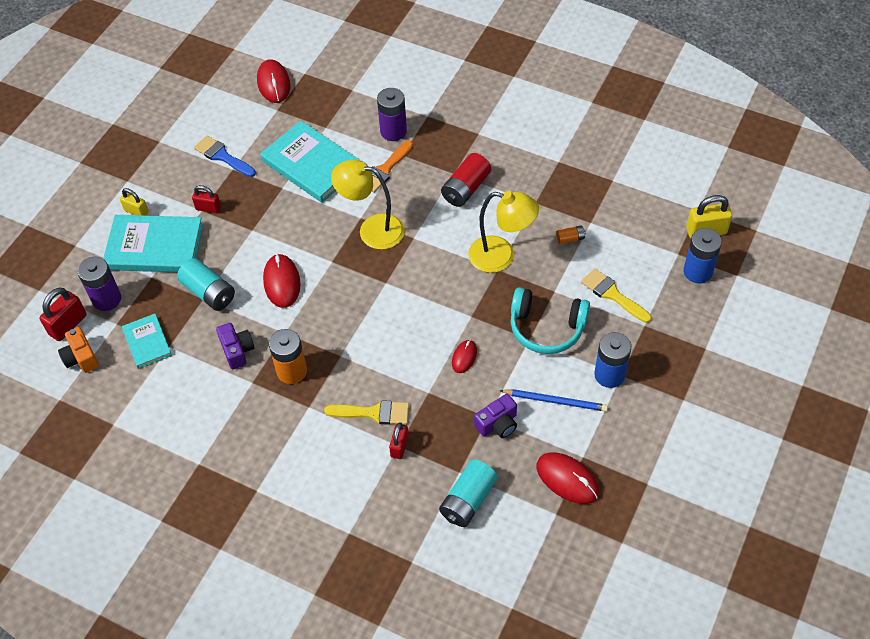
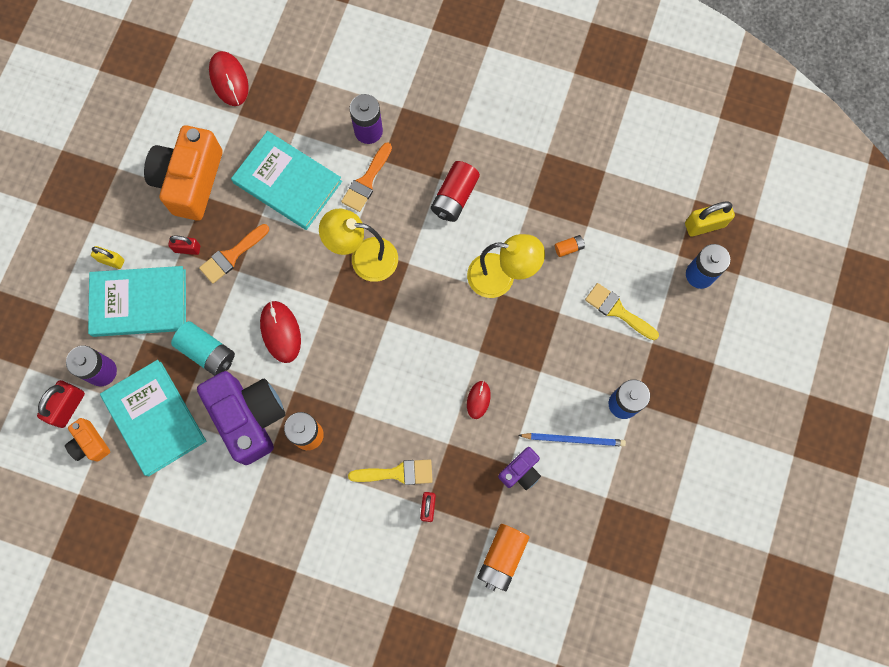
camera: 10 degrees left, 20 degrees up
turquoise book [122,314,172,369] -> turquoise book [100,360,206,476], size x1.82
blue brush [194,135,256,177] -> orange camera [144,125,222,221]
purple camera [216,323,255,369] -> purple camera [197,371,285,465], size x2.06
turquoise battery [439,459,498,527] -> orange battery [477,524,529,591]
turquoise headphones [511,287,590,354] -> none
red mouse [536,452,599,504] -> none
none -> orange brush [199,224,269,284]

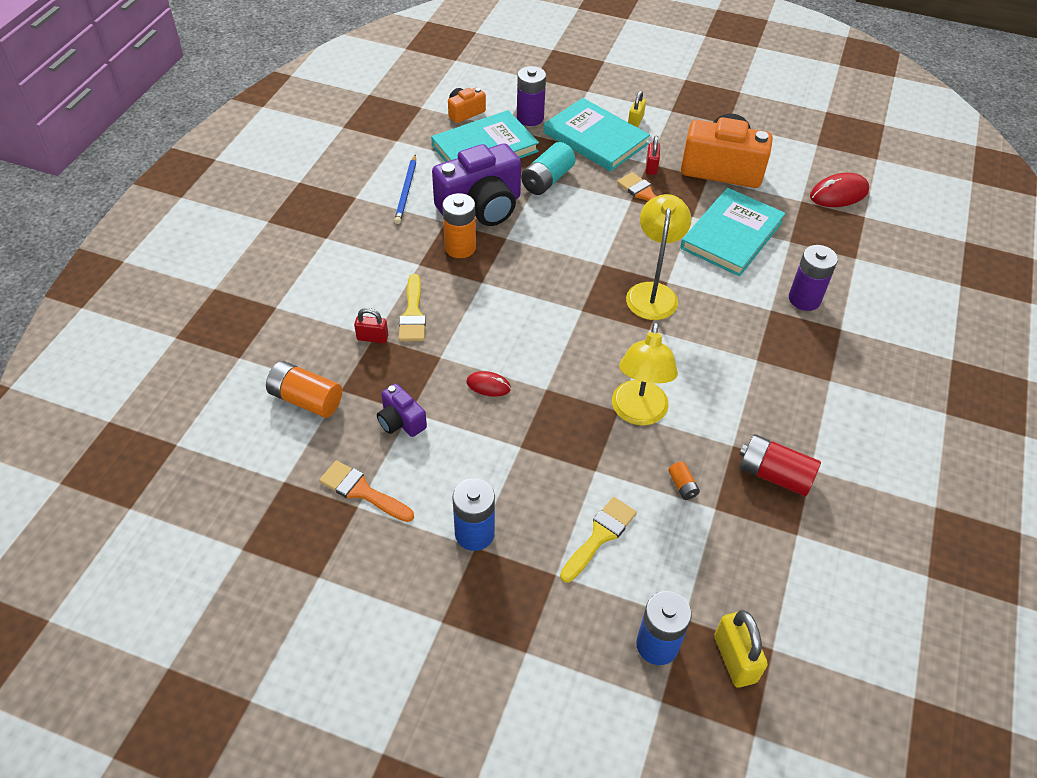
camera: 90 degrees right, 25 degrees down
red padlock [37,380,85,428] -> none
turquoise book [88,266,186,337] -> turquoise book turned 45 degrees counterclockwise [544,98,650,172]
red mouse [260,301,301,363] -> none
orange brush [341,142,392,212] -> orange brush moved to [319,460,414,522]
red battery [431,161,480,222] -> red battery moved to [739,434,821,496]
blue pencil [518,433,626,447] -> blue pencil moved to [394,155,416,224]

